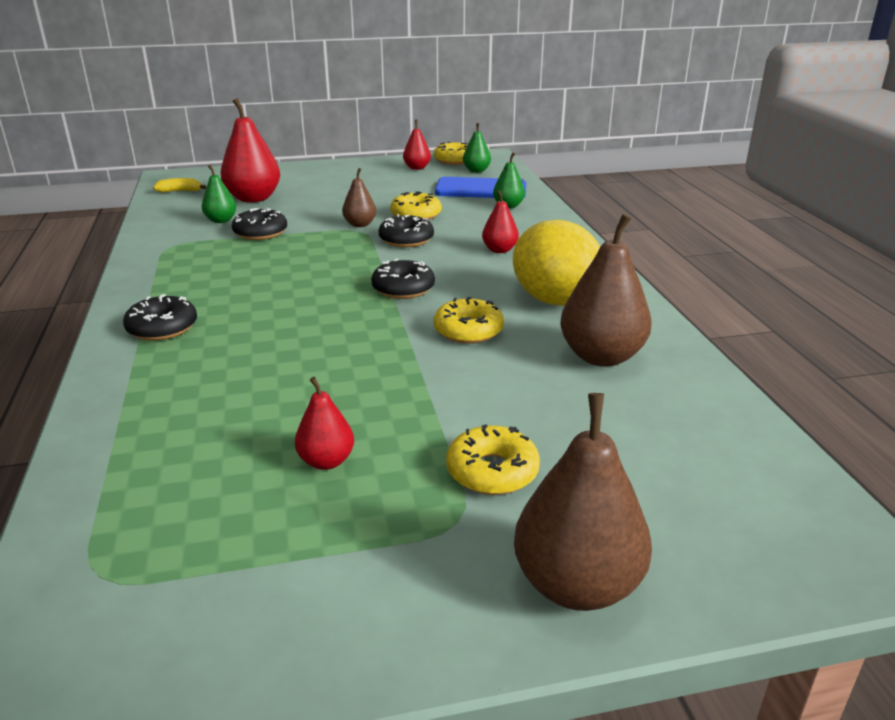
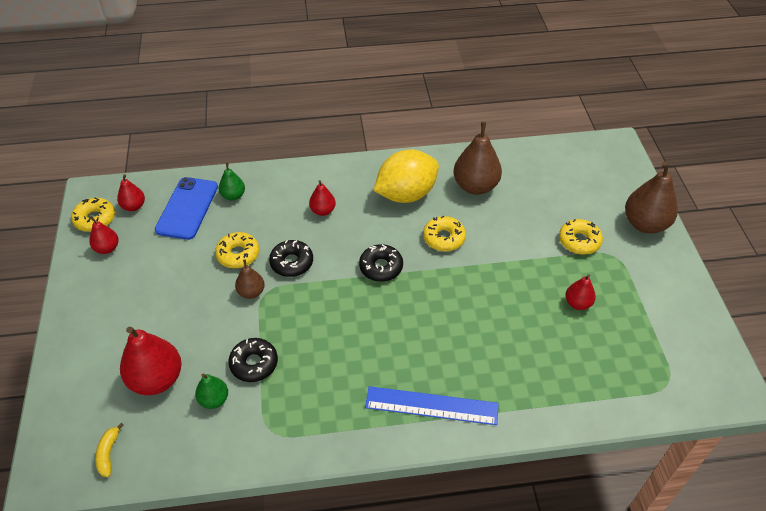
camera: 85 degrees left, 20 degrees up
black donut [123,294,197,341] -> blue ruler [365,386,498,425]
green pear [463,123,491,173] -> red pear [117,174,145,211]

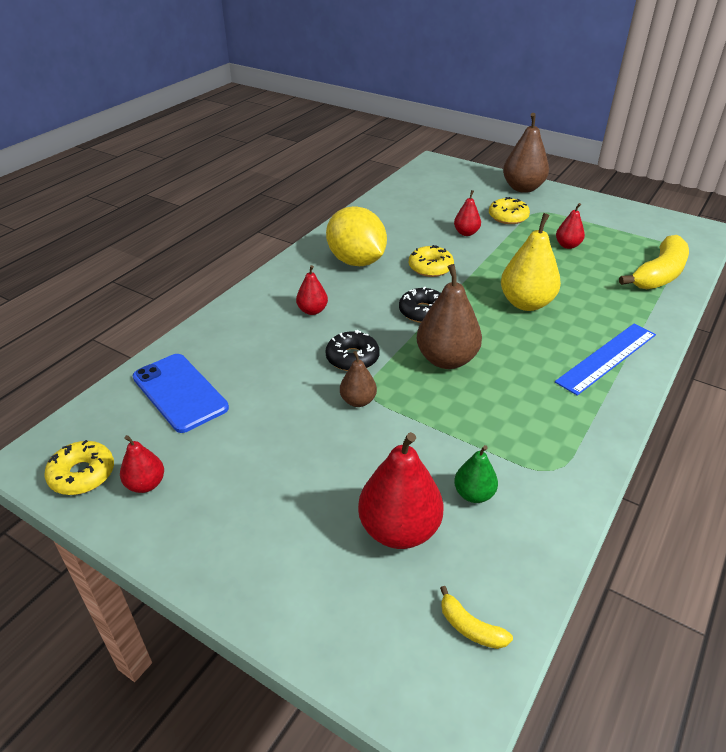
camera: 50 degrees left, 10 degrees down
red pear [117,174,145,211] -> red pear moved to [454,190,481,236]
yellow donut [215,232,259,268] -> none
green pear [219,162,245,201] -> none
black donut [228,338,278,382] -> none
yellow lemon [374,150,439,203] -> yellow lemon turned 45 degrees counterclockwise [326,206,387,266]
brown pear [453,122,502,195] -> brown pear moved to [416,264,482,369]
none -> yellow pear [501,213,561,311]
none -> yellow banana [619,235,689,289]

